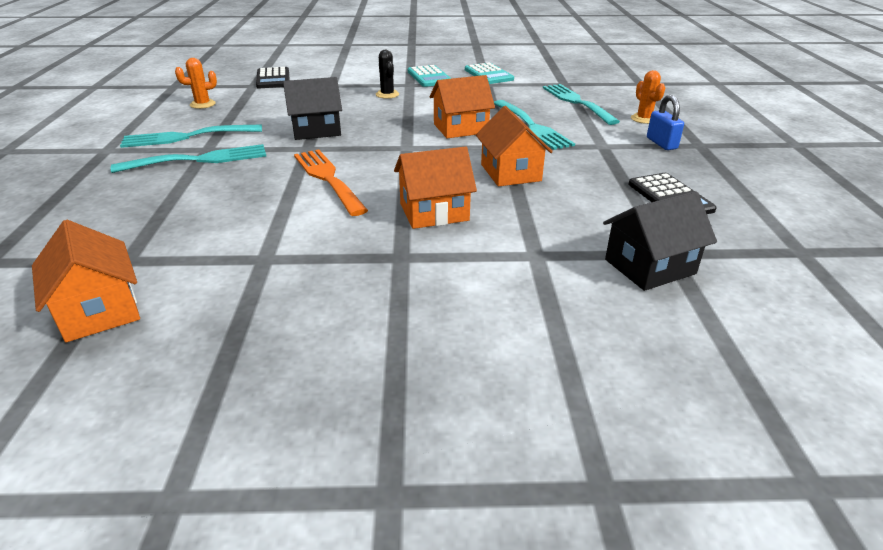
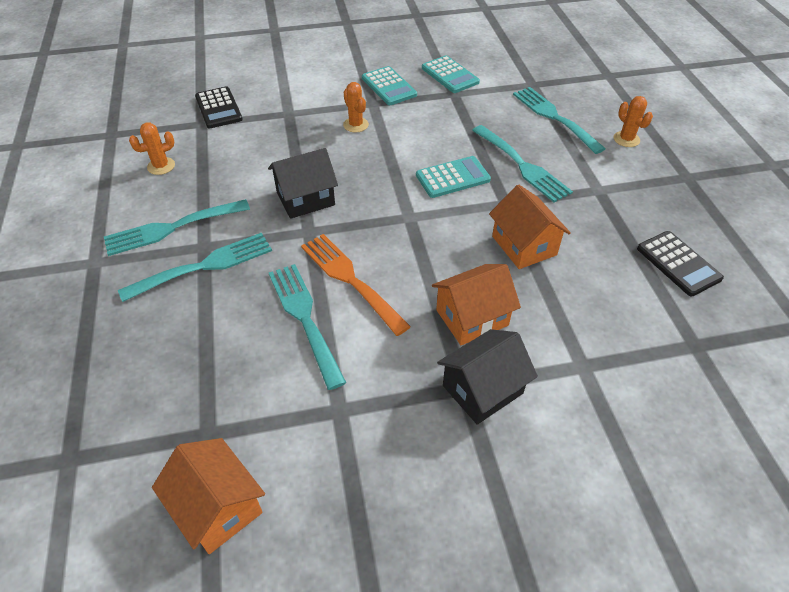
camera: 10 degrees left, 15 degrees up
black cactus [376,50,399,99] -> orange cactus [343,82,369,133]
orange house [429,75,495,138] -> turquoise calculator [416,156,491,198]
black house [603,191,717,291] -> black house moved to [437,329,538,425]
blue padlock [647,95,684,150] -> none
none -> turquoise fork [269,264,346,390]

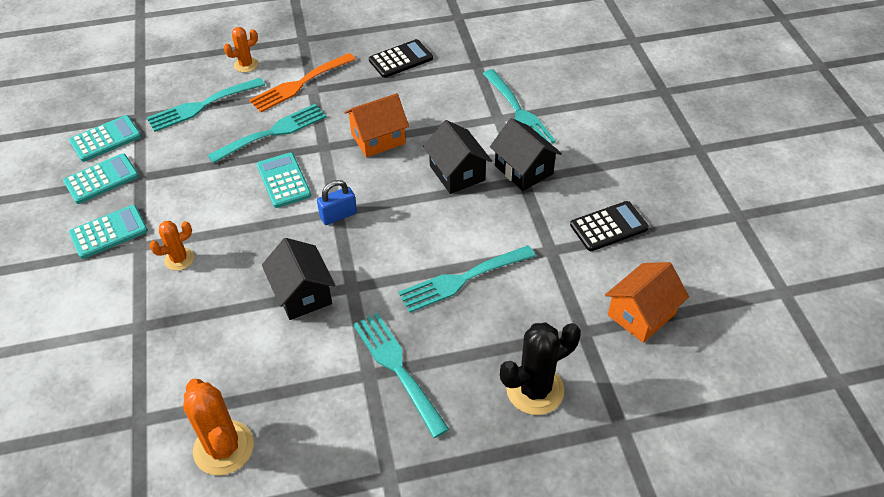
camera: 90 degrees left, 0 degrees up
turquoise fork [104,199,250,256] -> turquoise fork moved to [483,69,556,143]
orange cactus [129,122,175,175] -> orange cactus [183,379,254,476], size x1.73
black calculator [195,86,243,128] -> black calculator moved to [570,201,649,251]
orange fork [301,234,411,336] -> orange fork moved to [249,53,356,112]
orange house [432,264,521,345] -> black house [423,120,492,194]
none -> turquoise calculator [69,115,141,162]
none -> blue padlock [317,180,357,225]
none -> black cactus [500,322,581,415]

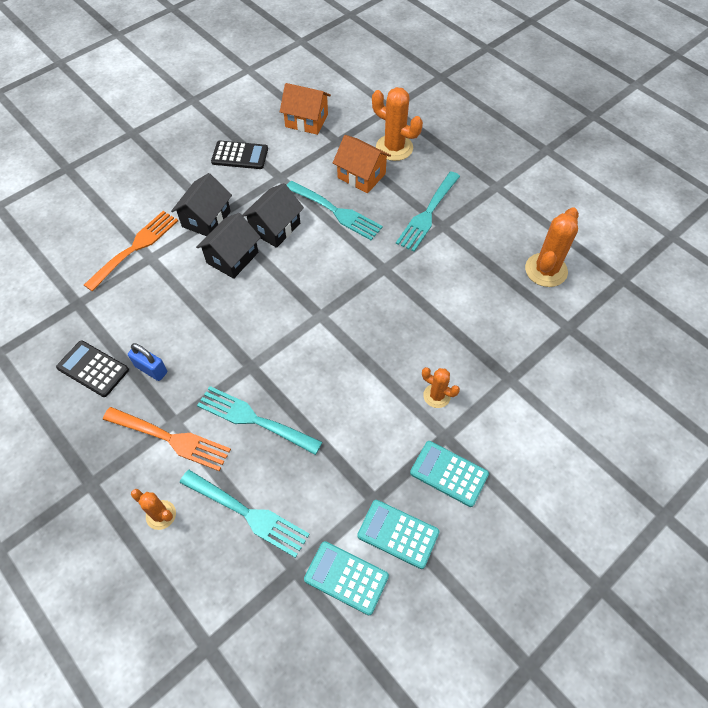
camera: 120 degrees left, 10 degrees up
turquoise calculator [257,153,311,208] -> none
black house [262,238,336,320] -> black house moved to [242,183,304,248]
blue padlock [317,180,357,225] -> blue padlock moved to [128,343,167,381]
orange house [344,93,409,157] -> orange house moved to [333,135,391,193]
turquoise fork [483,69,556,143] -> orange fork [84,211,178,292]
black cactus [500,322,581,415] -> orange cactus [372,87,423,161]
black calculator [570,201,649,251] -> black calculator turned 150 degrees clockwise [211,141,268,169]

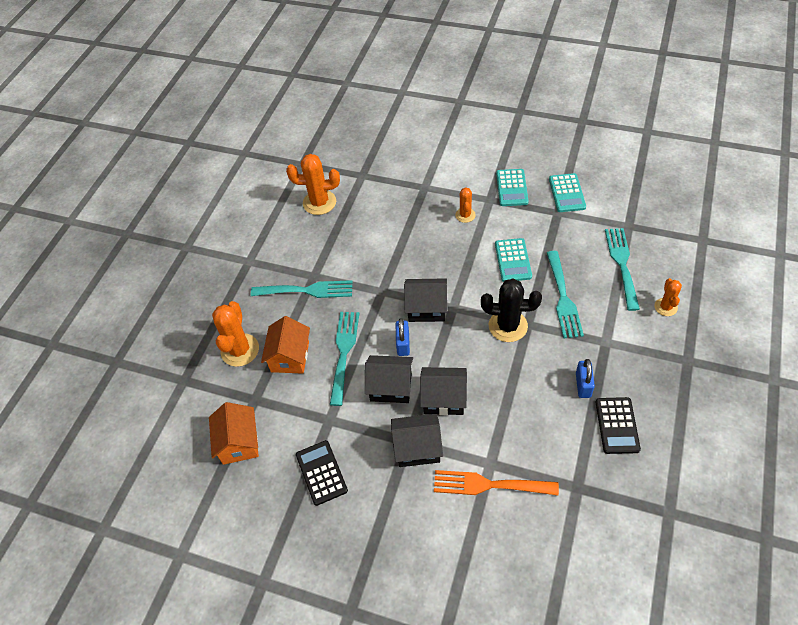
camera: 115 degrees left, 5 degrees down
orange fork [103,407,231,471] -> none
turquoise calculator [304,541,389,615] -> turquoise calculator moved to [495,238,532,282]
none -> blue padlock [396,318,410,356]
none -> black house [404,278,447,322]
none -> black cactus [481,278,542,342]

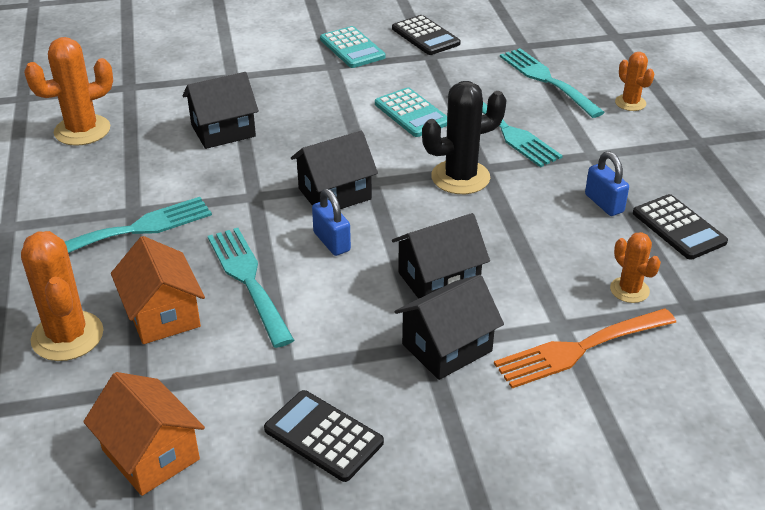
camera: 35 degrees left, 15 degrees down
black house [365,355,413,403] -> black house moved to [182,72,259,149]
orange cactus [455,187,476,223] -> orange cactus moved to [610,232,661,303]
turquoise calculator [549,173,586,212] -> black calculator [392,15,460,55]

